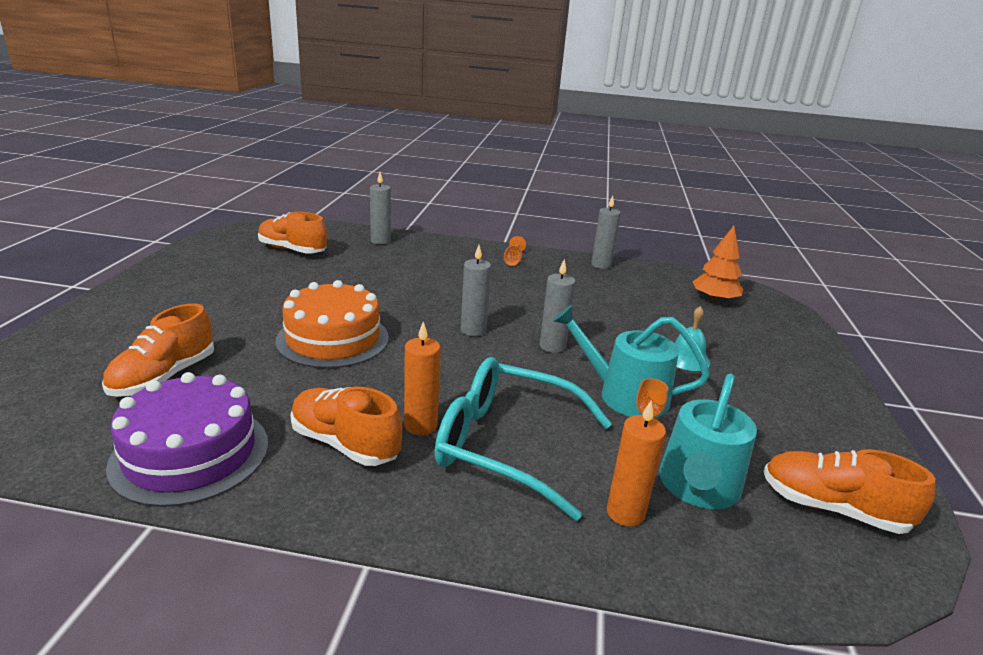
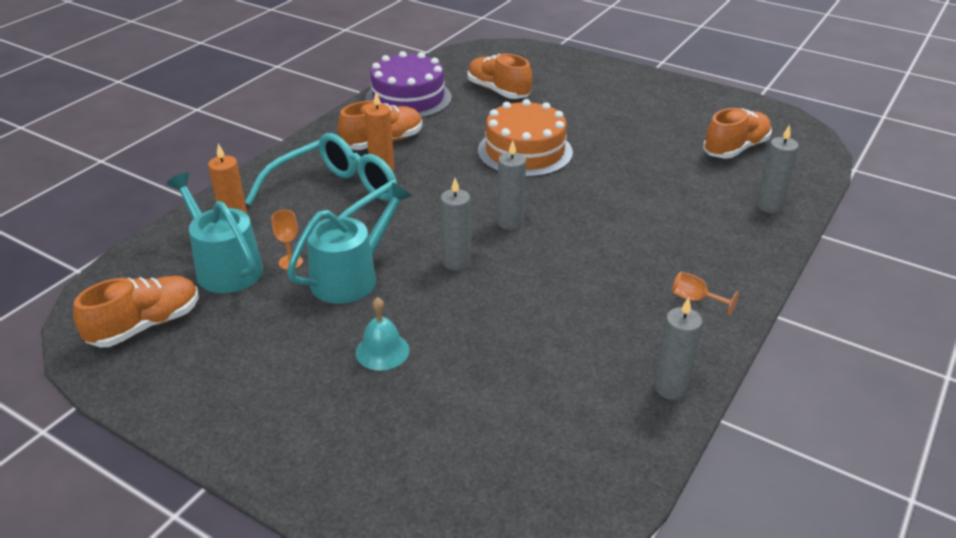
camera: 115 degrees right, 10 degrees up
orange tree [692,226,743,303] -> none

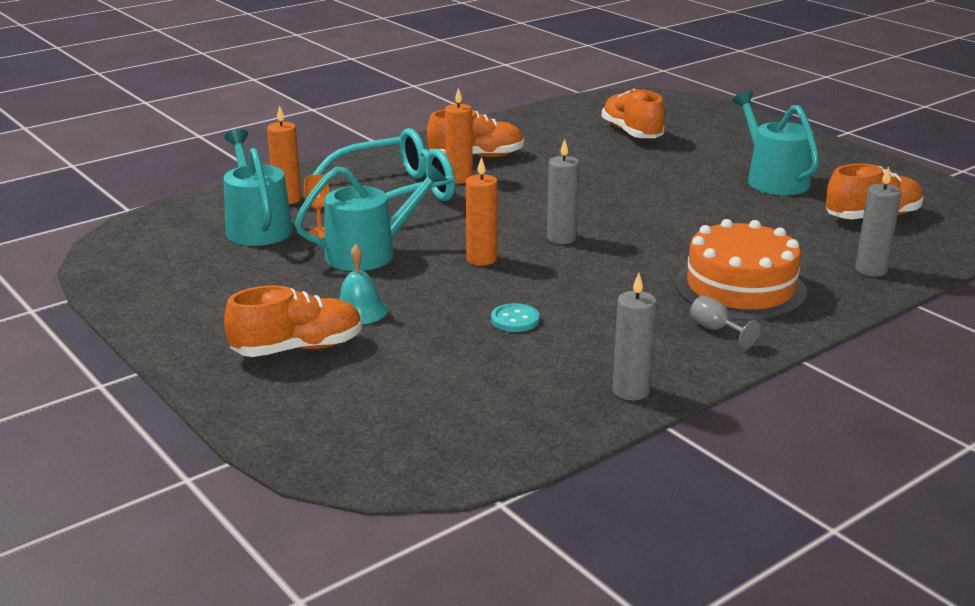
camera: 20 degrees right, 10 degrees down
orange shoe [73,276,199,348] -> orange shoe moved to [224,285,362,357]
purple cake [365,51,452,118] -> none
grey candle [440,178,471,271] -> orange candle [466,157,497,266]
orange cake [478,99,573,177] -> orange cake moved to [676,219,807,319]
orange goblet [672,272,739,316] -> grey goblet [690,295,761,349]
none -> turquoise button [491,303,539,332]
none -> turquoise watering can [732,90,819,195]

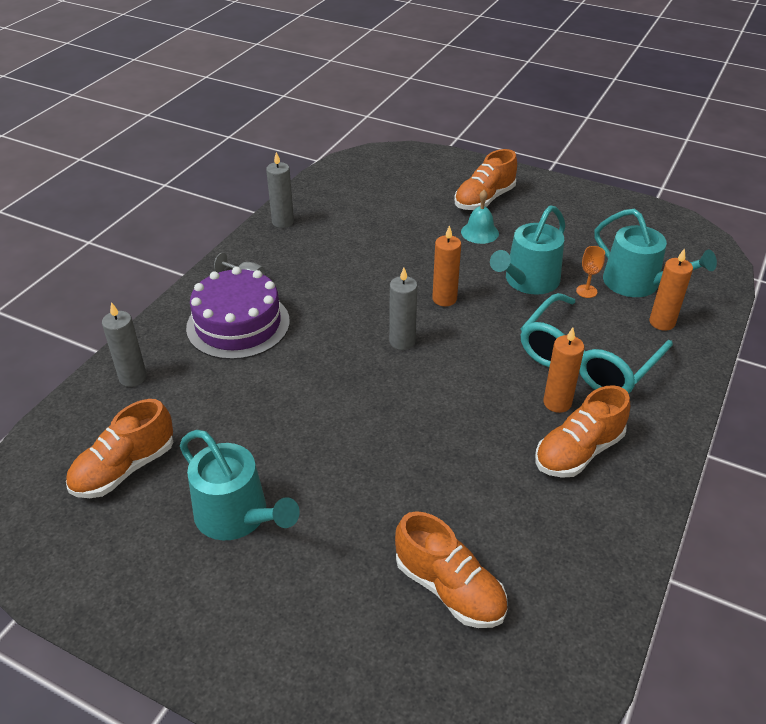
camera: 155 degrees right, 15 degrees up
turquoise button [491,303,539,332] -> none
orange cake [676,219,807,319] -> purple cake [186,267,290,360]

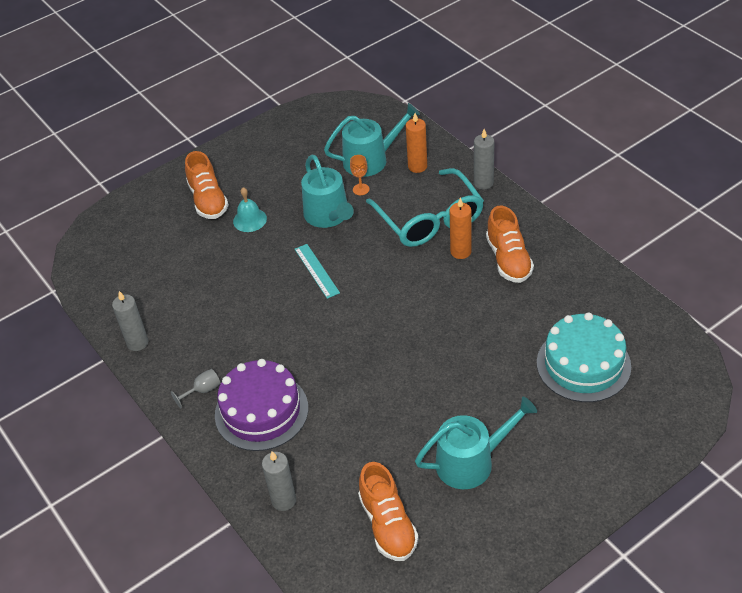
camera: 60 degrees left, 5 degrees up
grey candle [389,268,418,350] -> grey candle moved to [474,129,494,190]
orange shoe [395,511,507,628] -> turquoise cake [537,312,631,402]
orange candle [432,225,461,306] -> turquoise ruler [295,244,340,299]

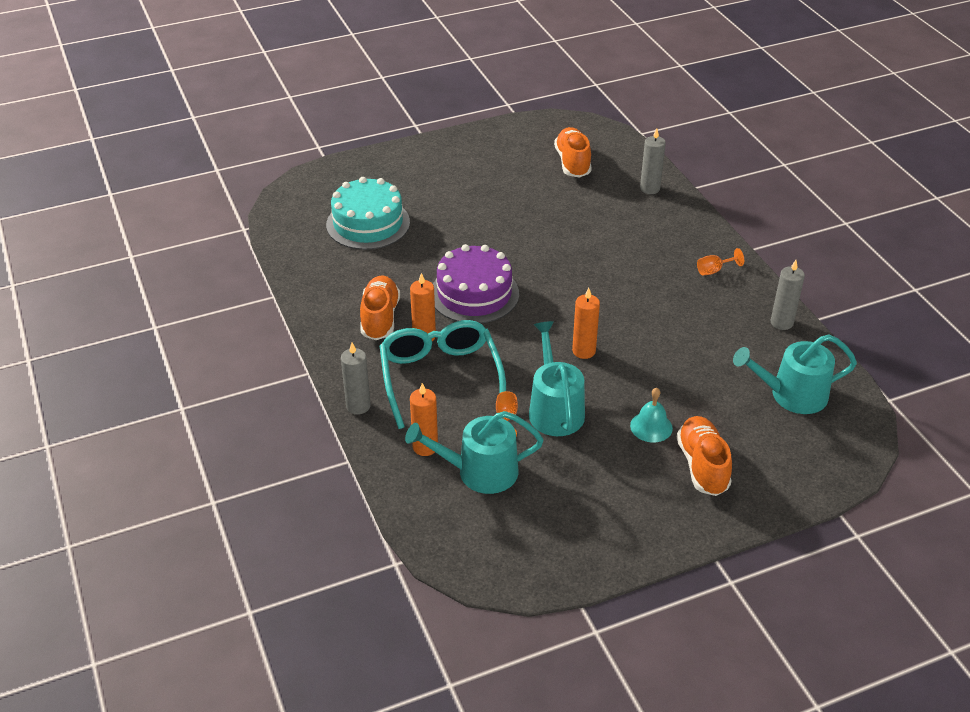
camera: 170 degrees left, 5 degrees down
grey goblet [171,369,221,408] -> orange goblet [697,248,744,276]
purple cake [215,359,308,451] -> purple cake moved to [433,244,519,324]
turquoise ruler [295,244,340,299] -> orange candle [572,288,600,359]
turquoise watering can [415,396,537,489] -> turquoise watering can moved to [733,334,857,414]

